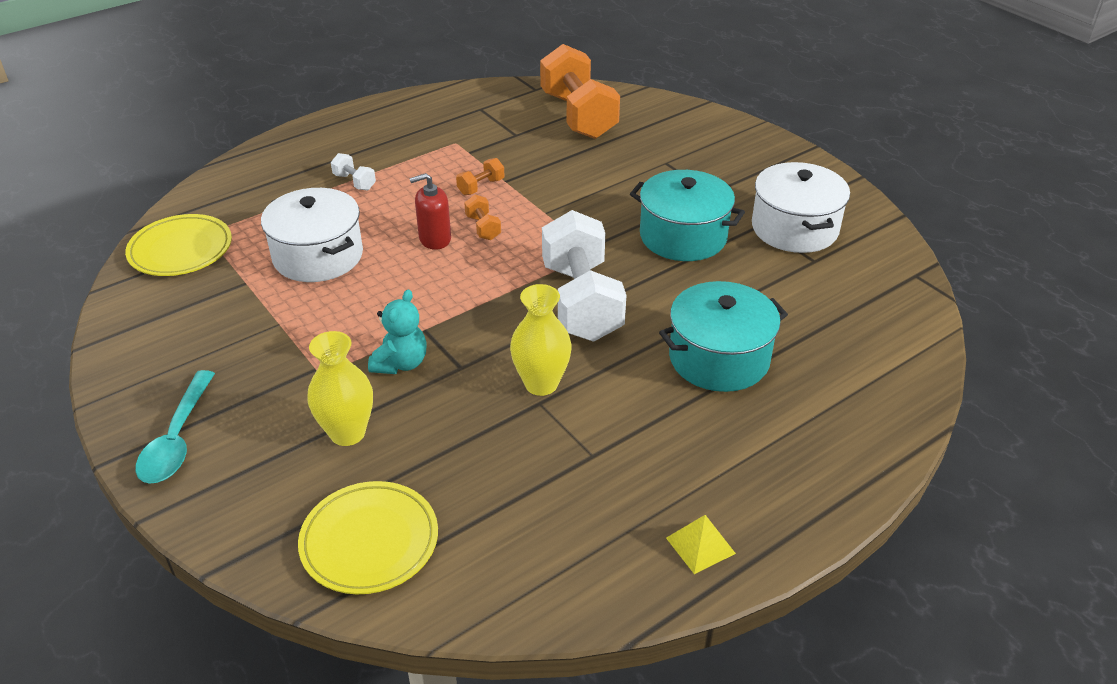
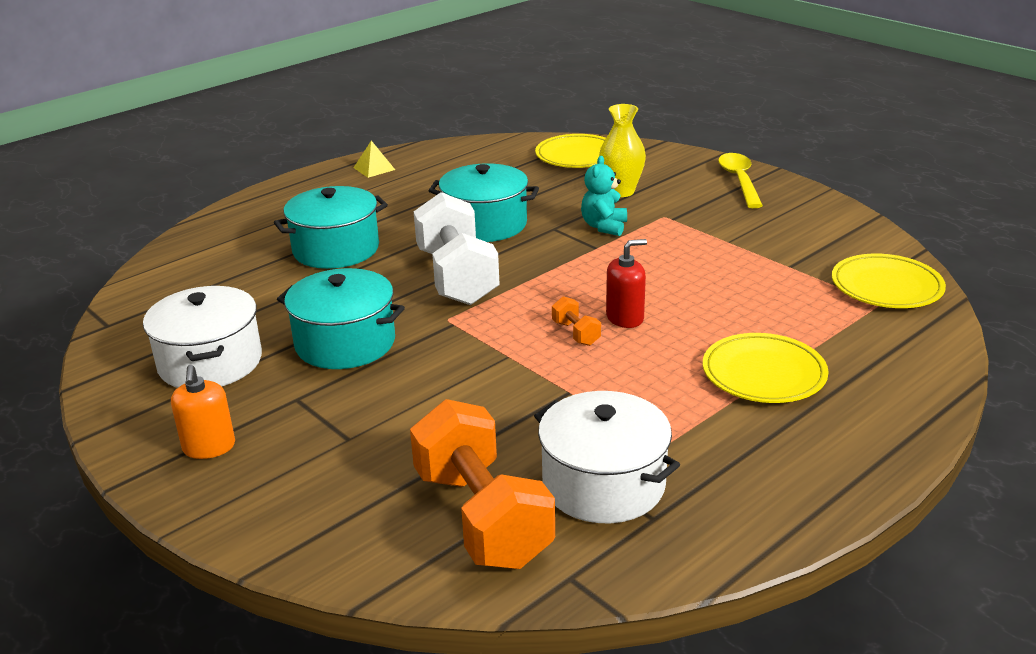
camera: 175 degrees right, 10 degrees down
turquoise spoon [136,370,215,484] -> yellow spoon [718,153,763,208]
white pot [261,188,363,282] -> white pot moved to [534,391,680,523]
white dumbbell [331,153,376,190] -> yellow plate [703,333,828,403]
orange dumbbell [456,158,504,195] -> none
yellow vase [510,284,572,396] -> turquoise pot [429,163,539,242]
none -> orange soap dispenser [171,365,235,459]

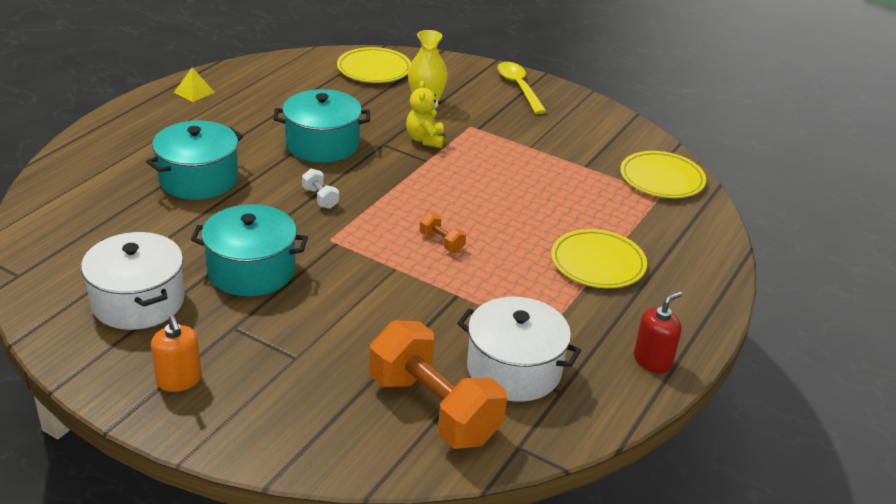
camera: 20 degrees left, 5 degrees up
white dumbbell [414,192,500,305] -> white dumbbell [302,168,339,209], size x0.41
turquoise teddy bear [581,156,627,236] -> yellow teddy bear [406,80,444,148]
red soap dispenser [606,239,647,328] -> red soap dispenser moved to [634,291,682,373]

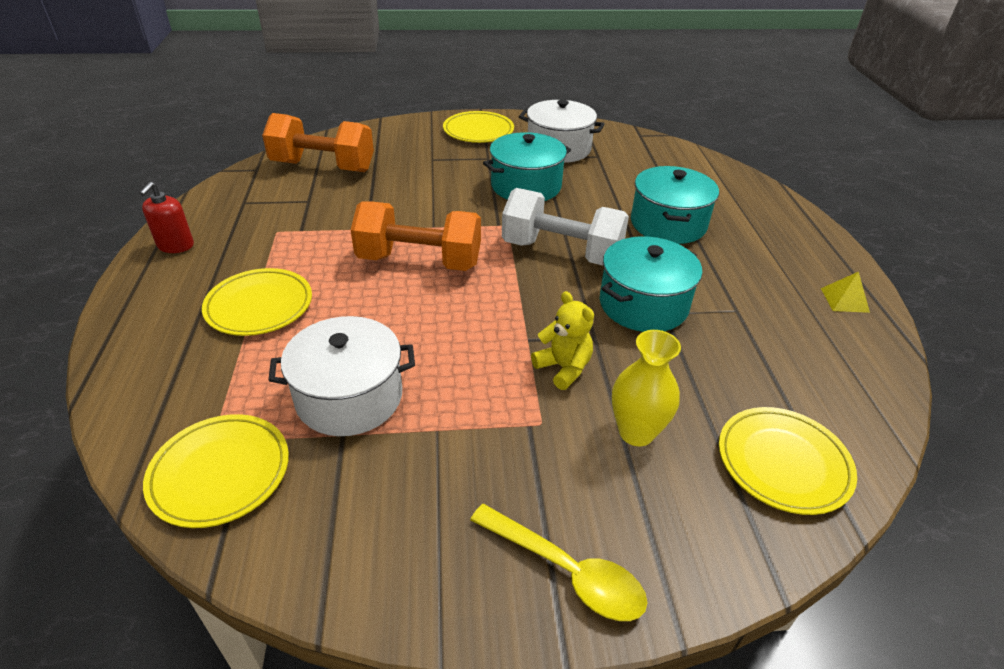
camera: 145 degrees right, 5 degrees up
orange soap dispenser [151,315,201,392] -> yellow plate [443,111,514,143]
white dumbbell [302,168,339,209] -> white dumbbell [502,188,629,265], size x2.46
orange dumbbell [420,213,466,253] -> orange dumbbell [351,201,481,271], size x2.46
white pot [457,297,581,402] -> white pot moved to [268,316,415,436]

